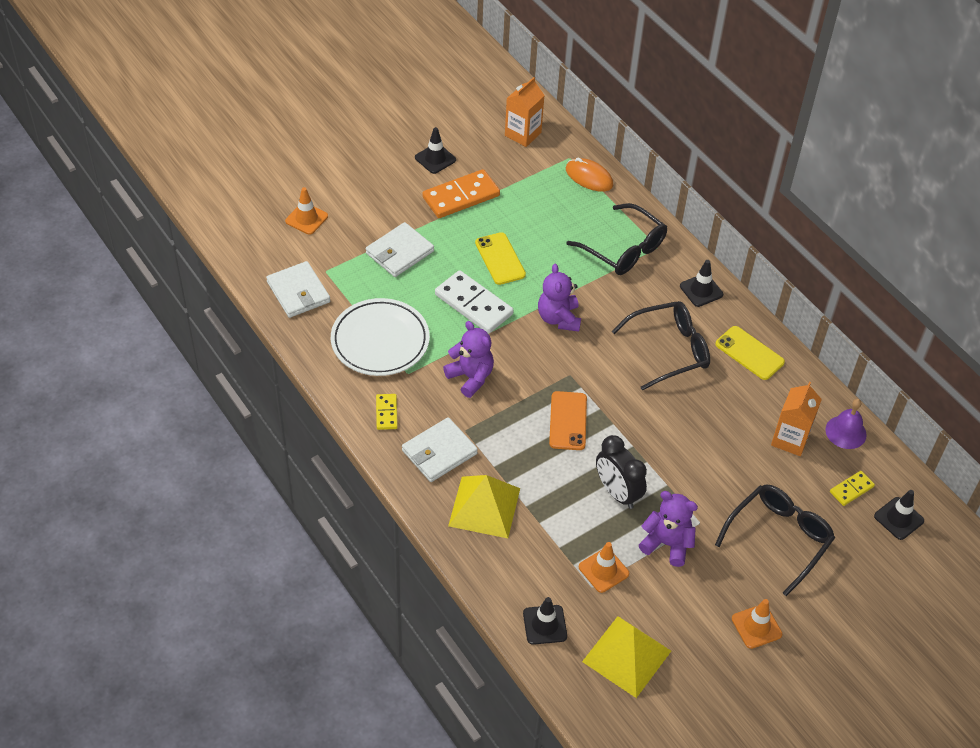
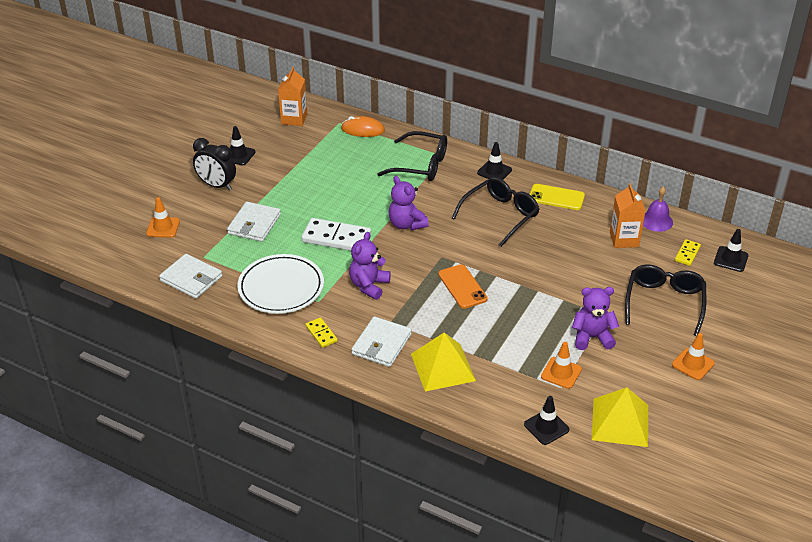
camera: 25 degrees left, 10 degrees down
orange domino [422,169,500,218] -> none
purple teddy bear [443,321,494,398] -> purple teddy bear turned 90 degrees counterclockwise [349,232,391,300]
yellow phone [475,232,526,285] -> none
black clock [596,435,647,509] -> black clock moved to [193,138,236,191]

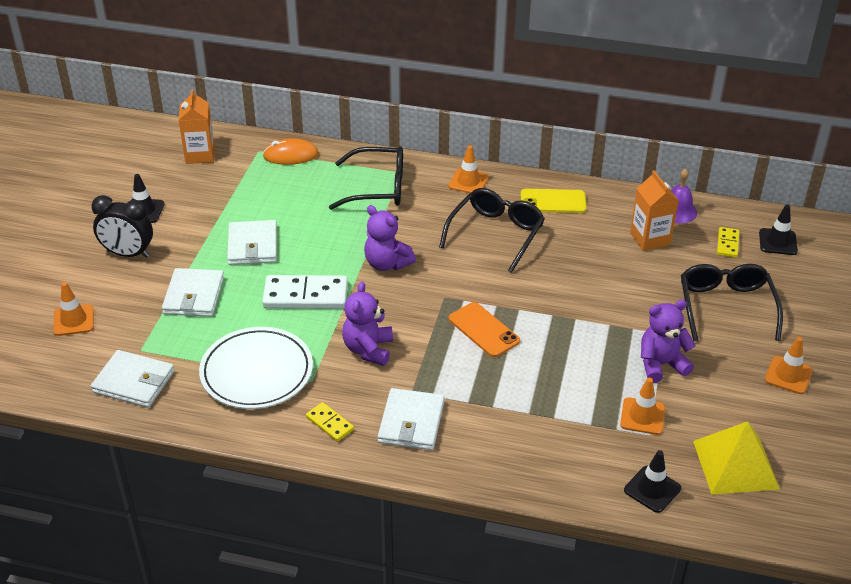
camera: 15 degrees left, 0 degrees up
yellow pyramid [411,333,476,391] -> none
black traffic cone [477,142,512,180] -> orange traffic cone [449,145,489,193]
none -> white wallet [227,220,277,265]

